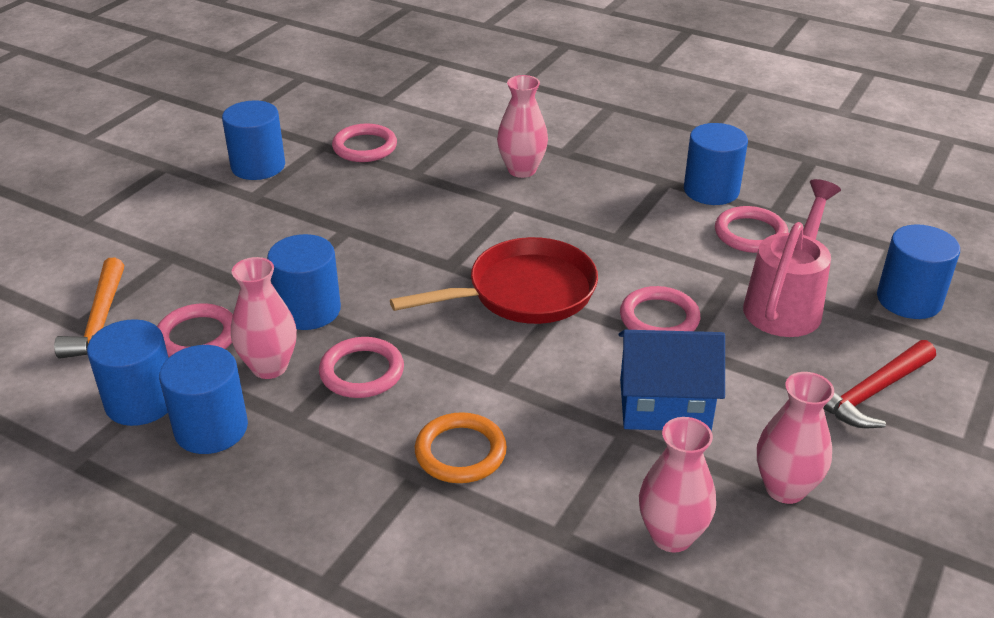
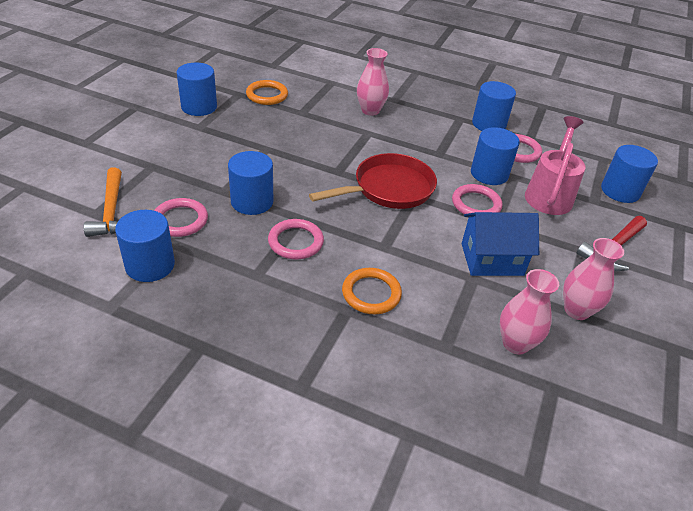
camera: 10 degrees left, 5 degrees up
blue cylinder [159,345,248,454] -> blue cylinder moved to [471,127,520,185]
pink vase [231,257,297,379] -> none
pink ring [332,123,397,162] -> orange ring [246,80,288,105]

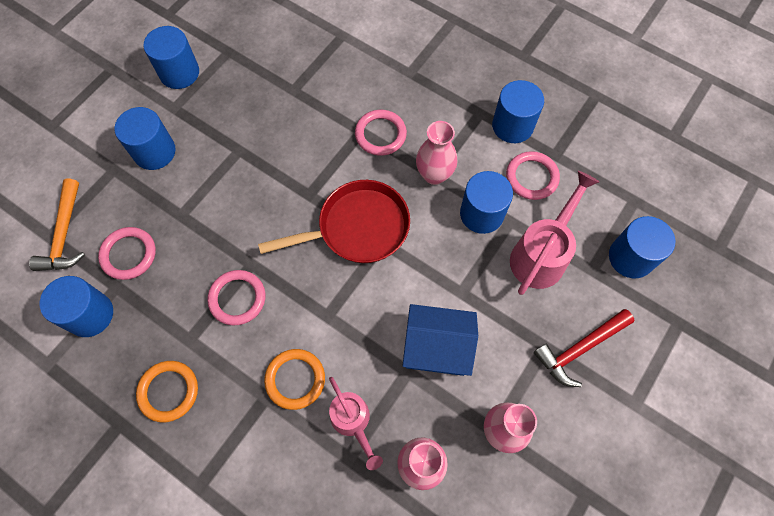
camera: 15 degrees right, 25 degrees up
blue cylinder [228,151,273,215] -> blue cylinder moved to [114,107,176,170]
orange ring [246,80,288,105] -> orange ring moved to [136,361,198,422]
pink vase [357,48,389,116] -> pink vase moved to [416,121,457,185]
pink ring [452,184,502,214] -> pink ring moved to [355,110,407,156]
none -> pink watering can [329,377,383,470]

